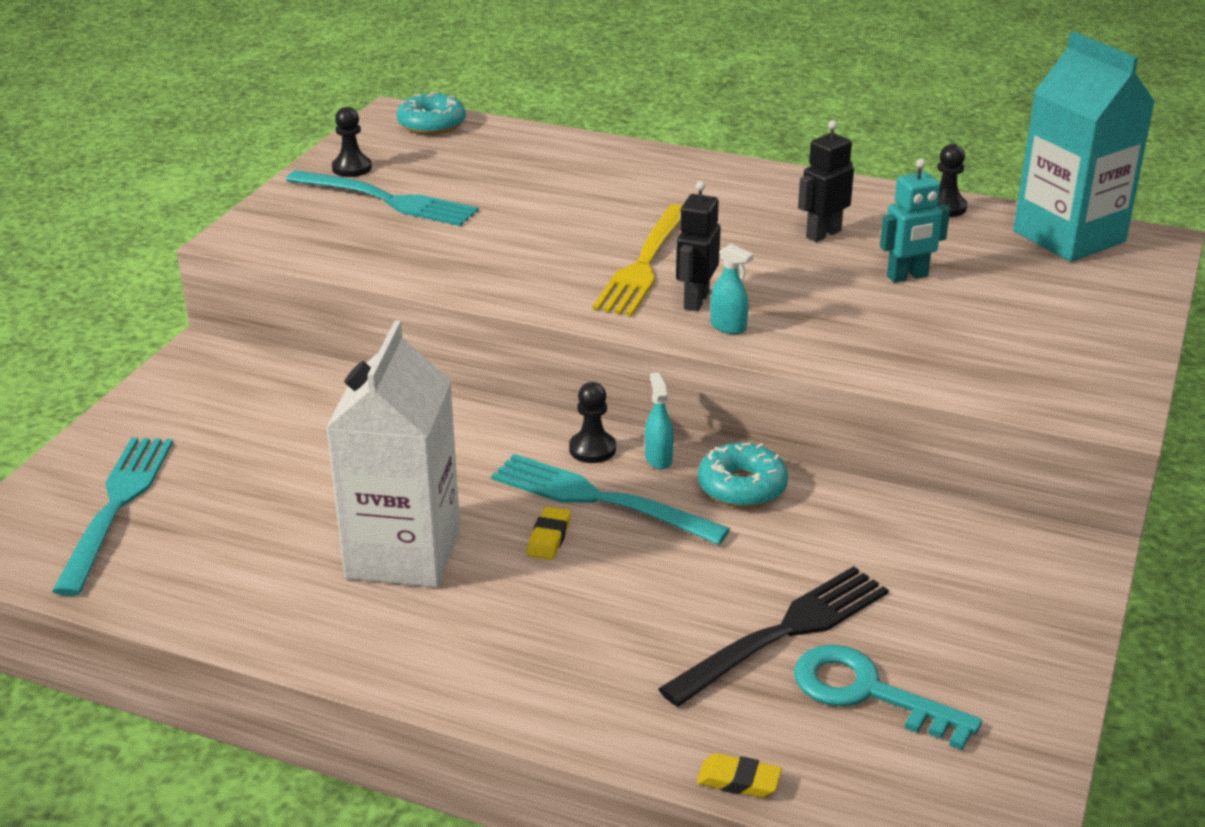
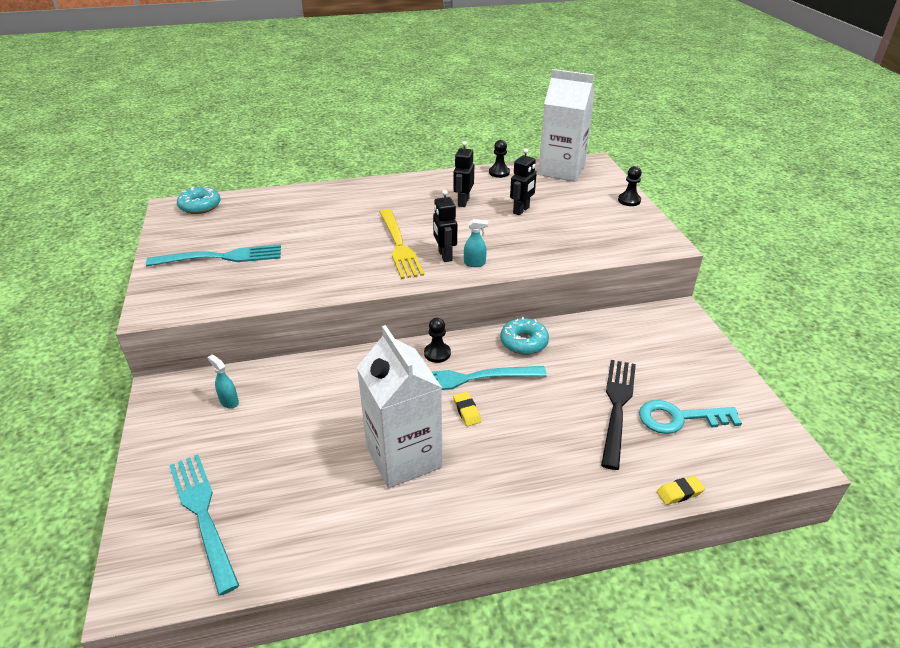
camera: 35 degrees left, 5 degrees up
black pawn [332,107,372,177] -> black pawn moved to [618,166,642,206]
turquoise spray bottle [645,373,673,470] -> turquoise spray bottle moved to [207,355,239,409]
turquoise robot [880,159,950,283] -> black robot [510,149,536,215]
turquoise carton [1013,31,1155,262] -> white carton [538,69,595,182]

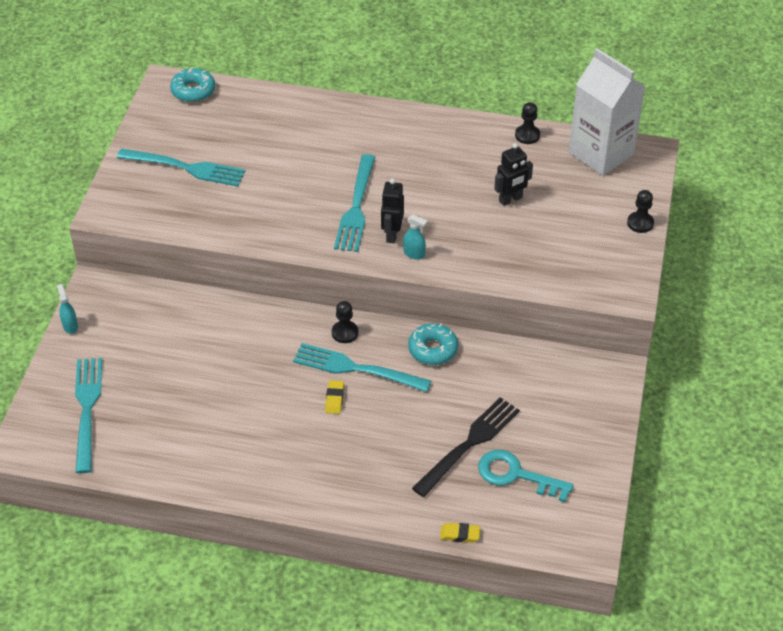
camera: 25 degrees right, 10 degrees up
turquoise spray bottle [207,355,239,409] -> turquoise spray bottle moved to [57,284,78,334]
white carton [357,325,442,488] -> none
yellow fork [379,209,424,279] -> turquoise fork [334,154,375,252]
black robot [454,141,474,207] -> none

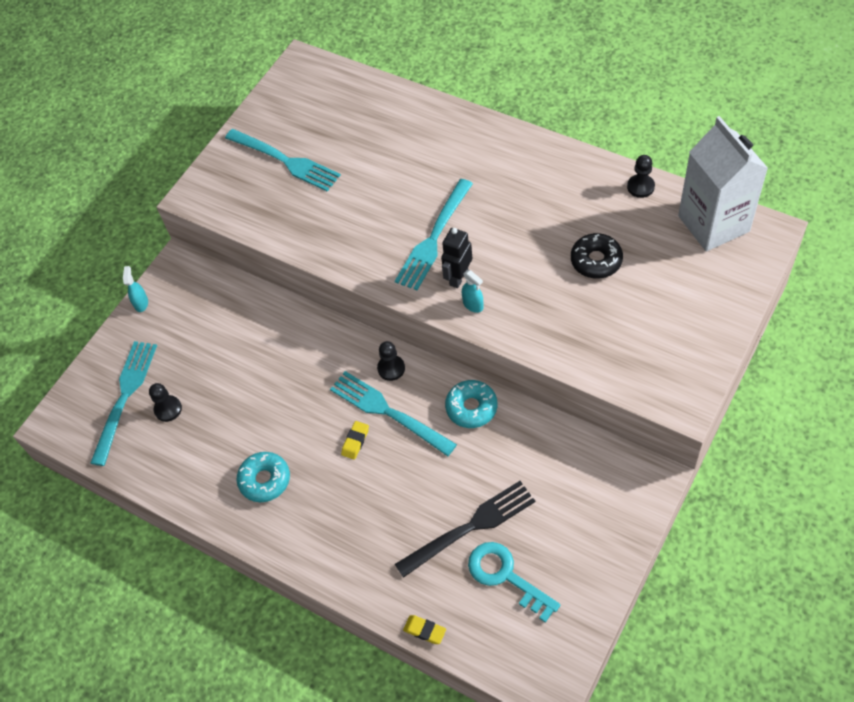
camera: 25 degrees right, 10 degrees up
turquoise donut [170,68,215,102] -> turquoise donut moved to [237,452,290,502]
black robot [494,143,533,206] -> black donut [571,233,623,279]
black pawn [627,190,654,233] -> black pawn moved to [149,383,182,422]

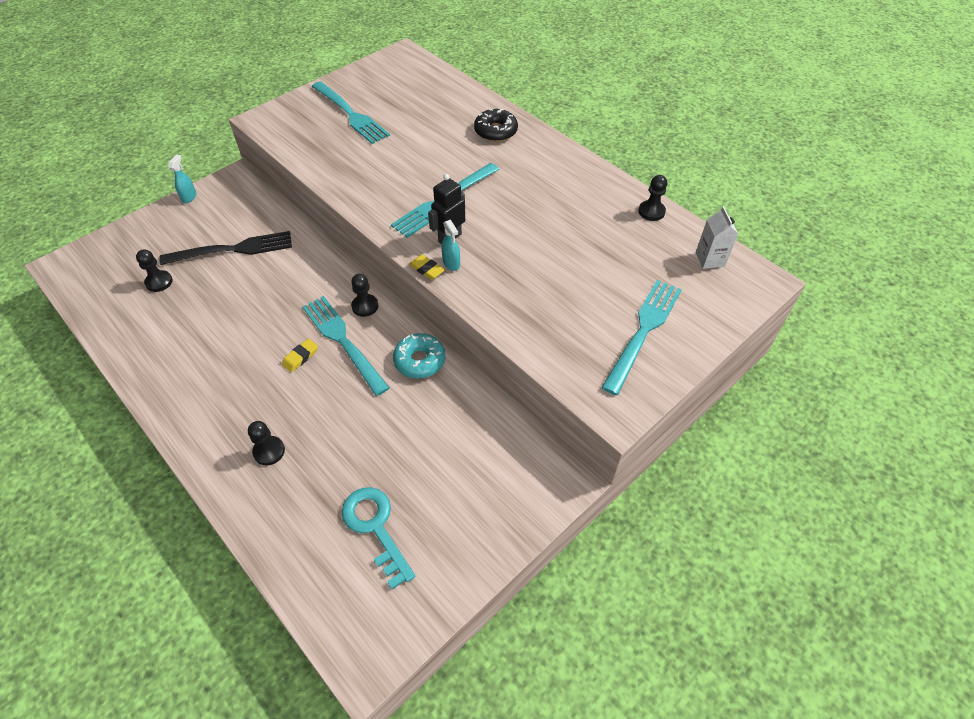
camera: 10 degrees right, 5 degrees down
turquoise fork [90,341,157,466] -> turquoise fork moved to [601,280,682,395]
turquoise donut [237,452,290,502] -> none
black fork [395,481,535,578] -> black fork moved to [159,231,292,265]
yellow eraser [403,615,446,644] -> yellow eraser moved to [409,254,445,280]
black donut [571,233,623,279] -> black donut moved to [474,109,518,142]
white carton [678,116,768,251] -> white carton [696,206,738,269], size x0.45
none -> black pawn [248,421,285,465]

